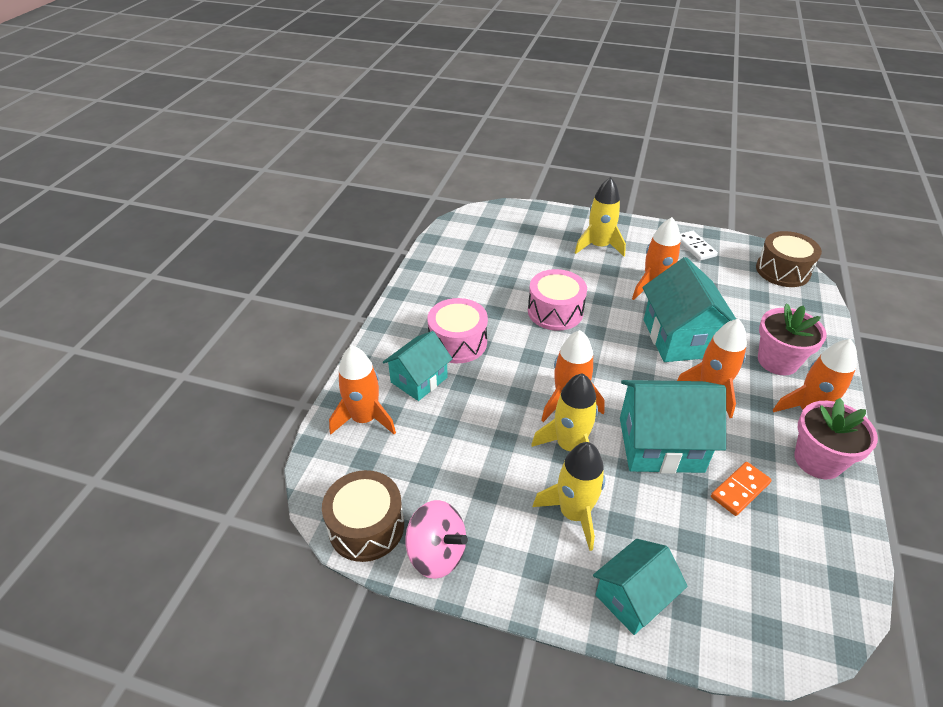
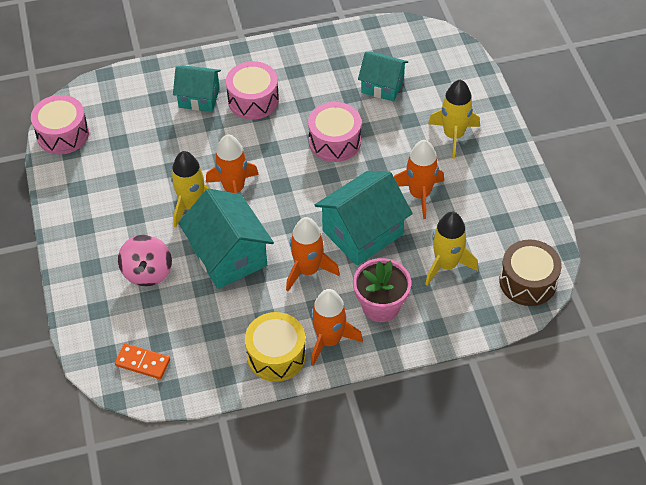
camera: 60 degrees right, 10 degrees up
brown drum [322,470,404,562] -> pink drum [31,95,89,155]
orange rocket [329,346,396,434] -> none
pink spinning top [405,500,468,579] -> pink spinning top moved to [118,235,172,286]
yellow rocket [533,442,605,551] -> yellow rocket moved to [425,212,478,286]
turquoise house [593,539,688,635] -> turquoise house moved to [358,52,408,101]
white domino [680,231,718,261] -> none
orange domino [711,462,772,516] -> orange domino moved to [115,344,170,379]
pink flower pot [794,398,878,479] -> yellow drum [245,312,306,382]

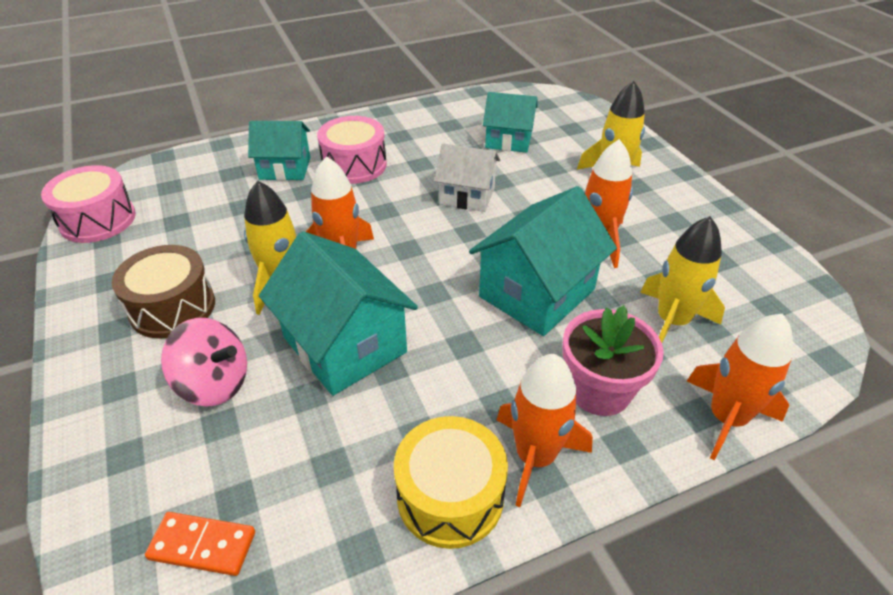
camera: 10 degrees left, 10 degrees down
pink spinning top [118,235,172,286] -> pink spinning top turned 60 degrees counterclockwise [161,318,247,407]
orange rocket [286,217,340,291] -> orange rocket moved to [687,314,793,460]
pink drum [308,102,361,162] -> white house [434,144,500,212]
brown drum [499,239,562,306] -> brown drum moved to [112,245,215,339]

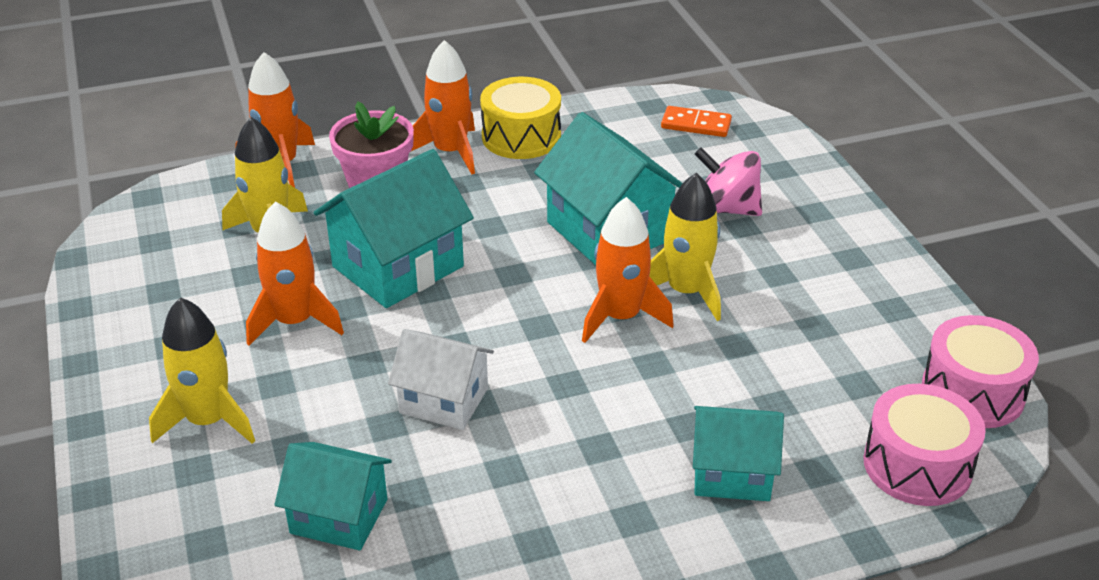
camera: 175 degrees left, 5 degrees down
brown drum [112,245,215,339] -> none
pink drum [317,116,387,184] -> pink drum moved to [863,384,986,506]

